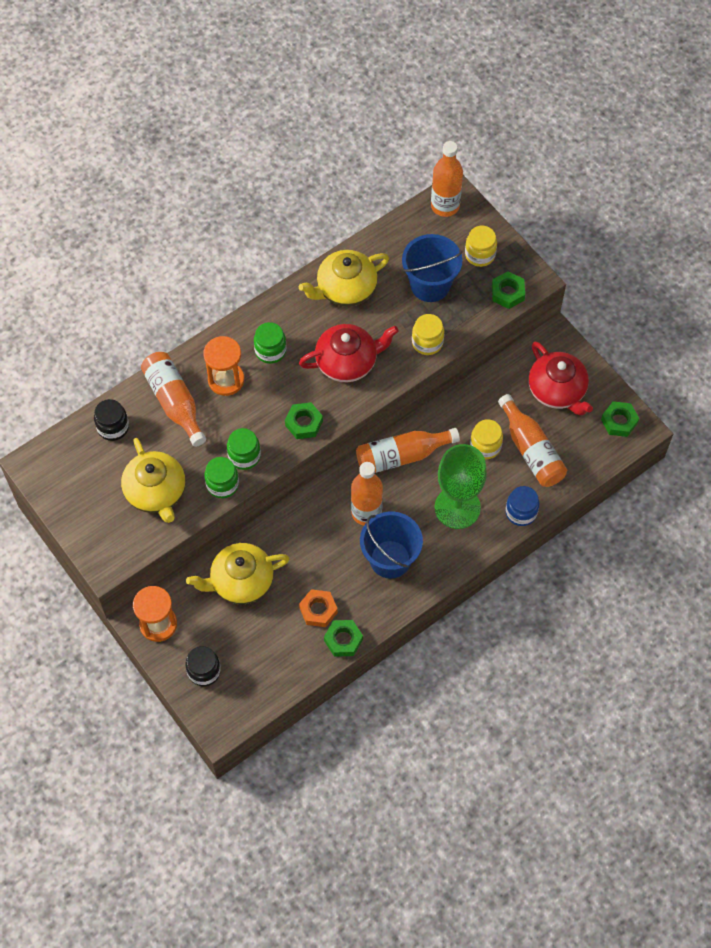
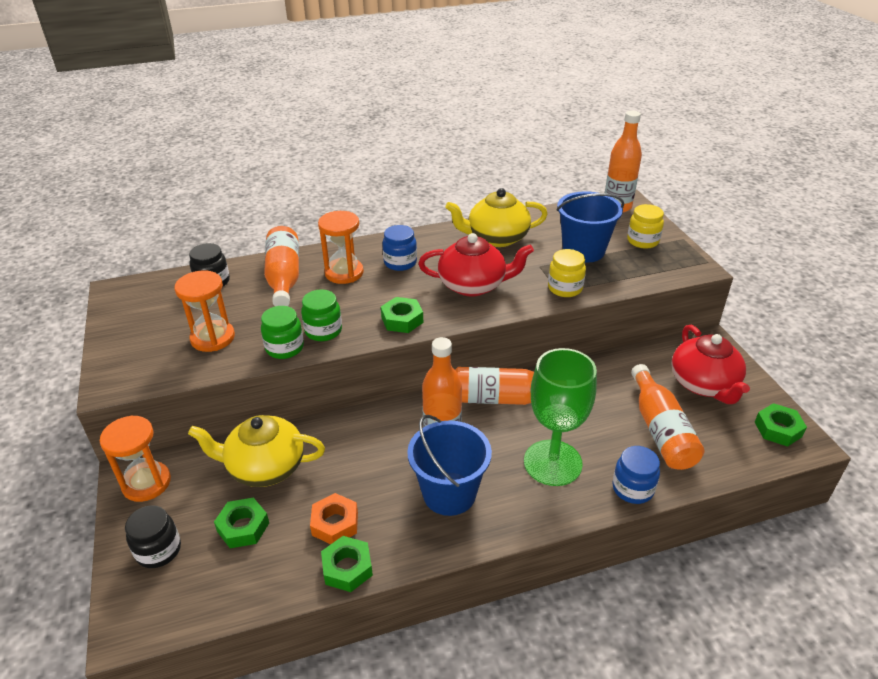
camera: 20 degrees right, 25 degrees down
yellow teapot [121,438,186,523] -> orange hourglass [175,271,235,352]
green jar [254,322,287,364] -> blue jar [382,225,417,271]
yellow jar [470,419,503,459] -> none
green nut [492,271,525,309] -> green nut moved to [214,498,269,548]

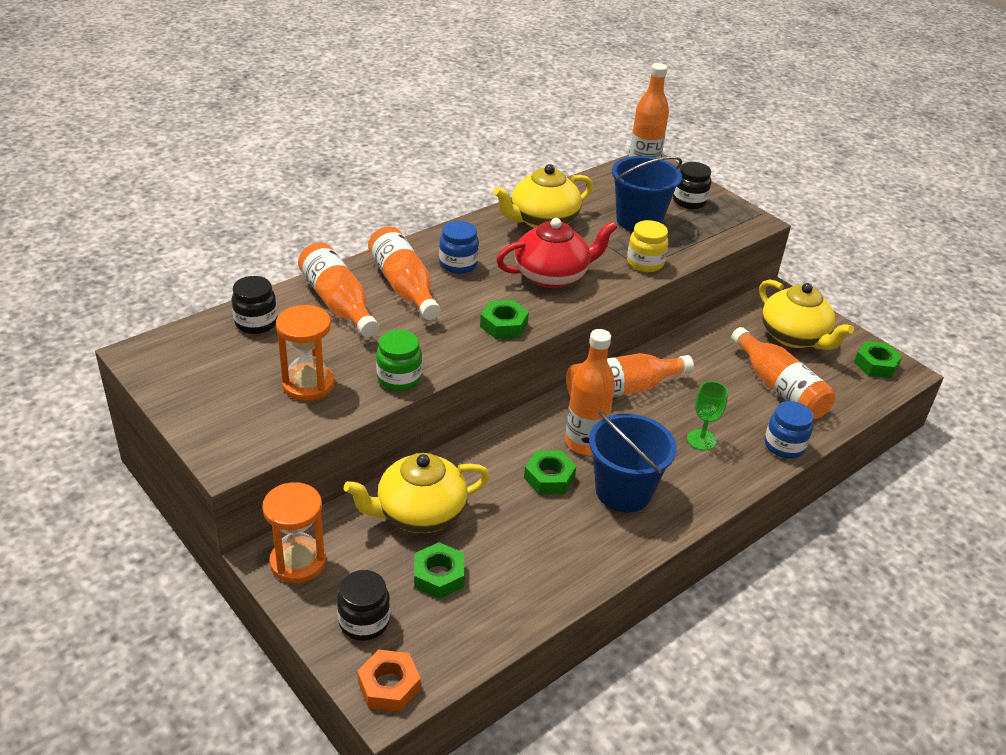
camera: 25 degrees left, 0 degrees up
green jar [301,289,342,341] -> none
orange nut [310,493,358,544] -> orange nut moved to [357,649,421,712]
orange hourglass [318,211,364,284] -> orange bottle [368,226,440,320]
green nut [321,536,373,592] -> green nut moved to [524,450,577,494]
green goblet [524,348,597,486] -> green goblet [687,381,728,450], size x0.49
yellow jar [627,204,664,249] -> black jar [673,162,711,209]
red teapot [672,325,750,404] -> yellow teapot [759,279,854,350]

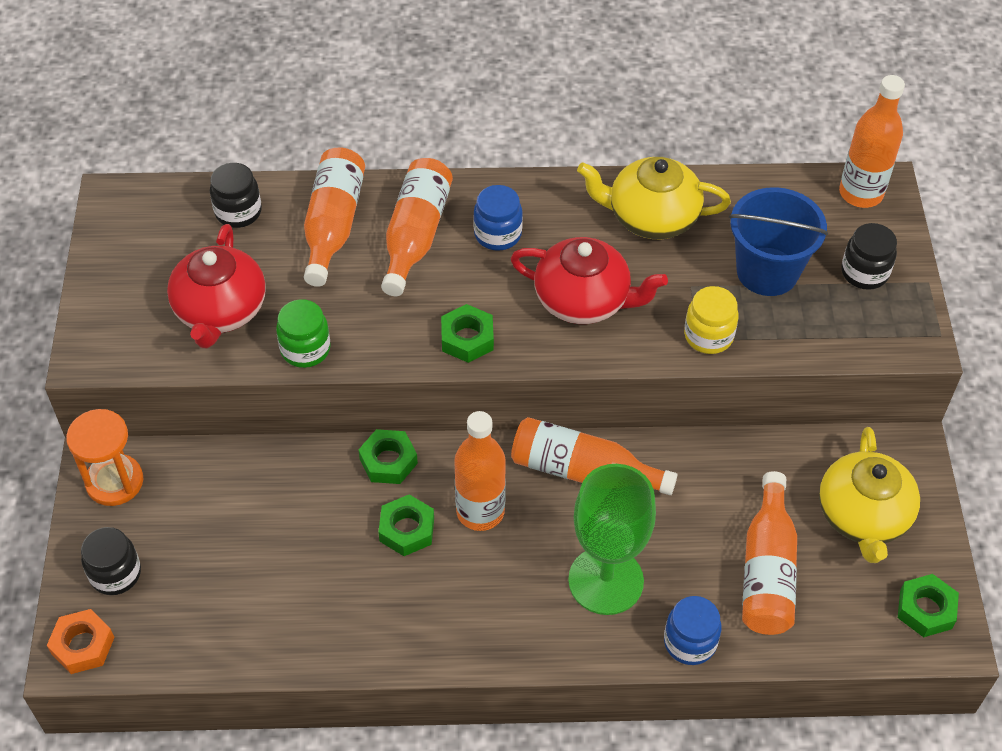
camera: 40 degrees right, 15 degrees up
orange hourglass [276,305,334,401] -> red teapot [167,224,266,348]
yellow teapot [344,453,490,533] -> none
green nut [414,542,465,599] -> green nut moved to [359,429,418,484]
blue bucket [589,412,676,512] -> none
green goblet [687,381,728,450] -> green goblet [568,464,656,615], size x2.02

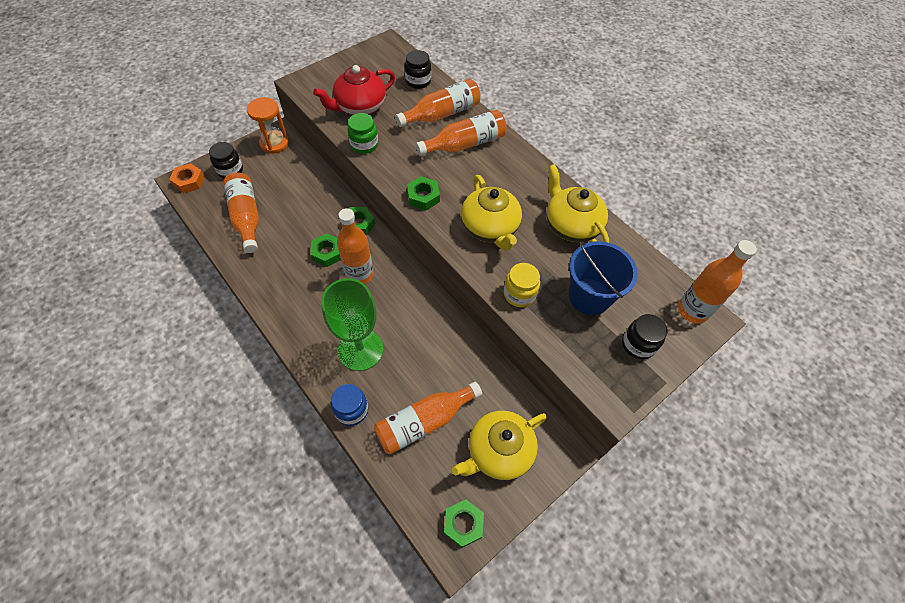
camera: 50 degrees right, 5 degrees up
blue jar [473,185,523,251] -> none
red teapot [511,237,668,324] -> yellow teapot [461,175,522,251]
orange bottle [511,417,677,495] -> orange bottle moved to [223,172,259,253]

